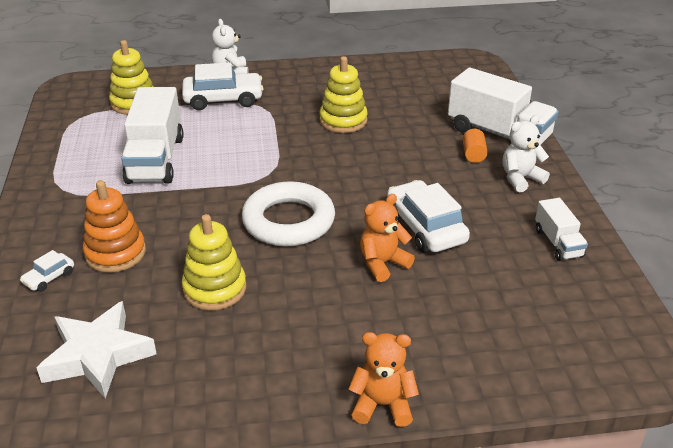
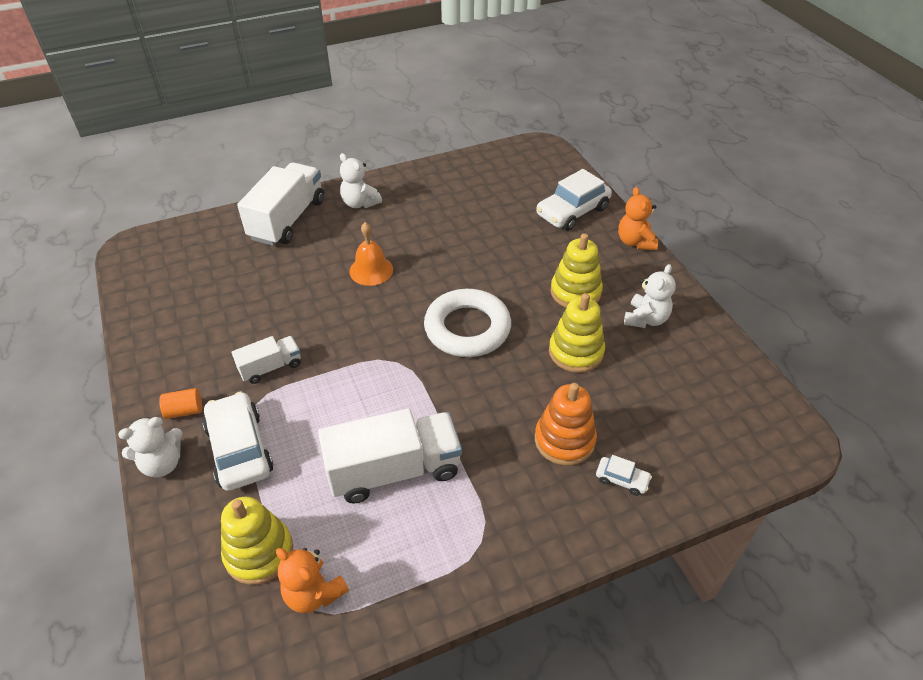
camera: 105 degrees left, 10 degrees up
white star [37,301,157,398] -> none
yellow stacking toy [319,56,368,133] -> yellow stacking toy moved to [550,233,603,308]
orange teddy bear [360,194,415,282] -> orange teddy bear moved to [276,548,349,613]
white car [387,180,470,253] -> white car moved to [536,169,612,231]
orange cylinder [463,129,488,163] -> orange cylinder moved to [159,388,202,419]
white truck [535,198,588,261] -> white truck moved to [232,336,301,384]
none -> orange bell [349,222,393,286]
none -> white teddy bear [624,264,676,328]

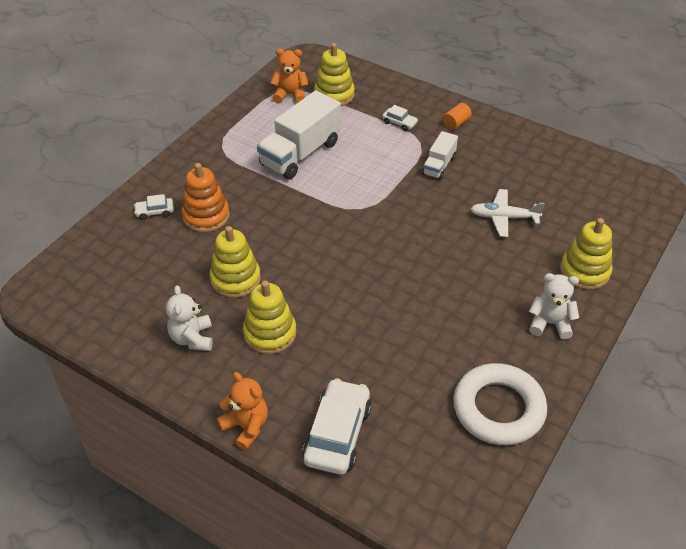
camera: 145 degrees right, 0 degrees up
white teddy bear [118,417,183,478] -> none
white car [202,392,273,491] -> white car [382,105,418,131], size x0.48
white truck [237,162,324,246] -> yellow stacking toy [560,218,613,290]
orange bell [349,222,393,286] -> none
white ring [424,289,511,357] -> white ring moved to [453,363,547,445]
none -> white plane [471,189,545,237]

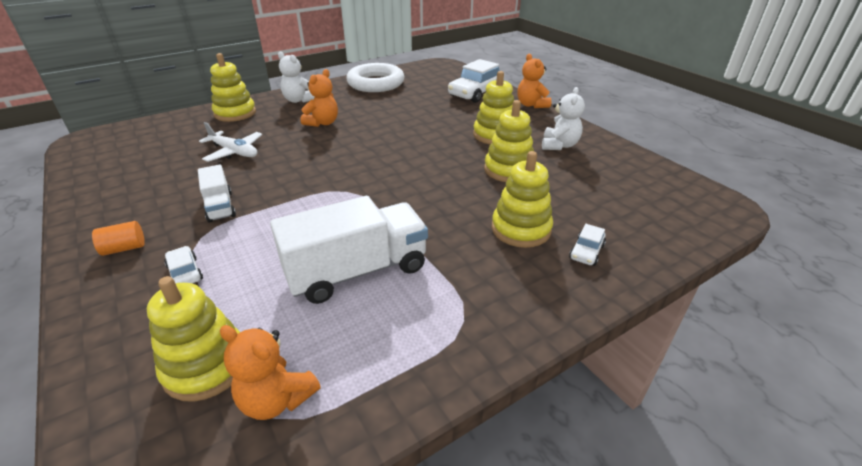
camera: 155 degrees left, 10 degrees down
white car [134,194,174,220] -> white car turned 105 degrees clockwise [569,224,606,266]
orange stacking toy [181,163,229,232] -> yellow stacking toy [492,151,553,248]
white truck [422,131,458,180] -> white truck turned 105 degrees clockwise [198,164,236,222]
none -> orange teddy bear [300,69,338,127]

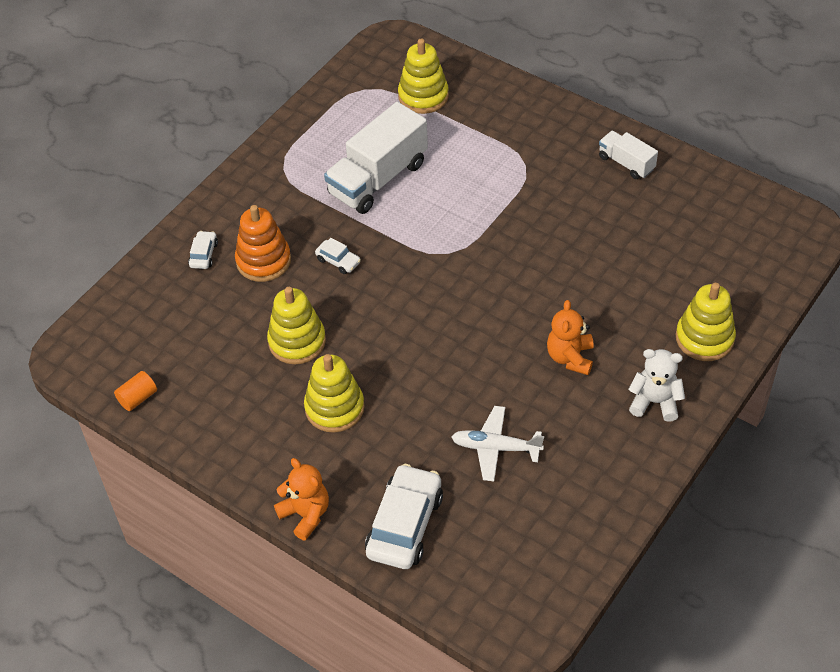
camera: 160 degrees right, 15 degrees up
orange cylinder [92,221,145,256] -> orange cylinder moved to [114,371,157,411]
white car [164,246,203,283] -> white car moved to [315,238,361,274]
white truck [198,164,236,222] -> white truck moved to [599,131,658,179]
white plane [199,122,262,162] -> white plane moved to [451,406,544,481]
orange teddy bear [220,325,321,420] -> none
white ring [346,63,404,92] -> none
yellow stacking toy [492,151,553,248] -> orange stacking toy [235,205,291,282]
white teddy bear [542,87,585,150] -> none

